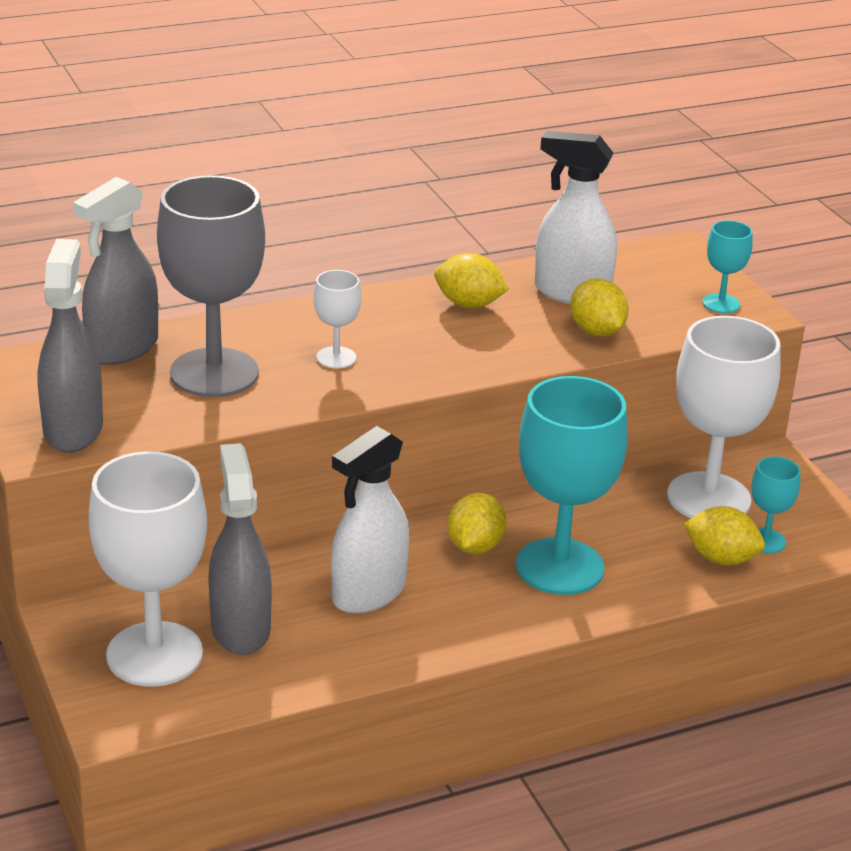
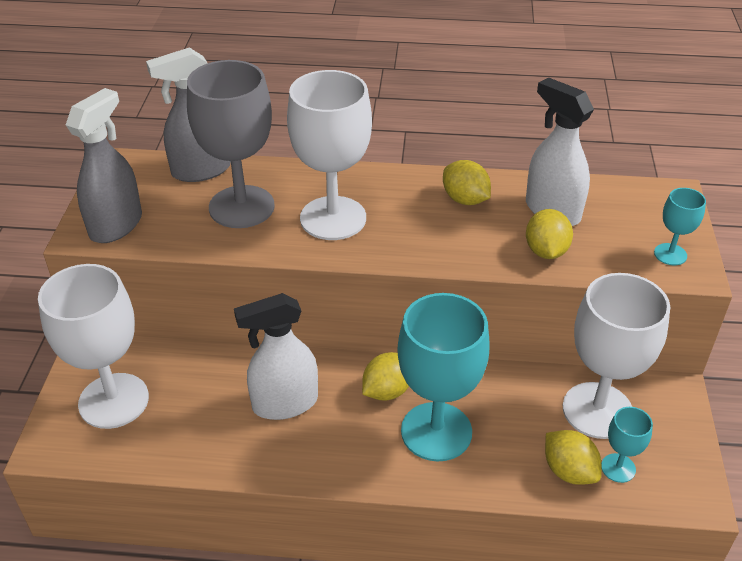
camera: 30 degrees right, 10 degrees up
grey spray bottle [208,443,272,655] -> none
white goblet [314,270,361,368] -> white goblet [287,70,372,240], size x2.16

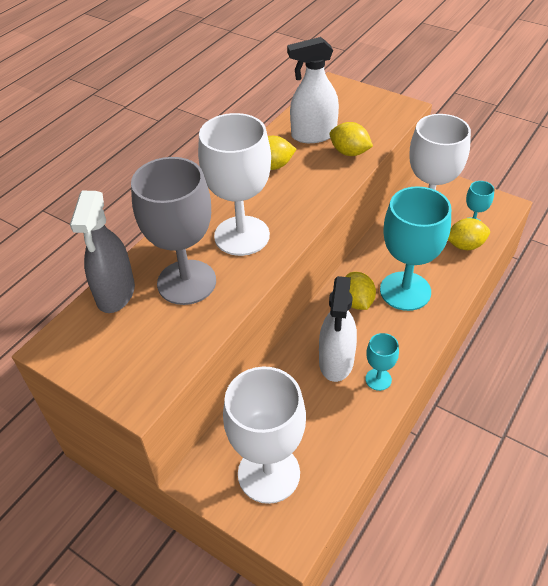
camera: 60 degrees left, 5 degrees up
grey spray bottle [66,88,142,243] -> none
turquoise goblet [654,188,706,265] -> turquoise goblet moved to [365,333,399,391]

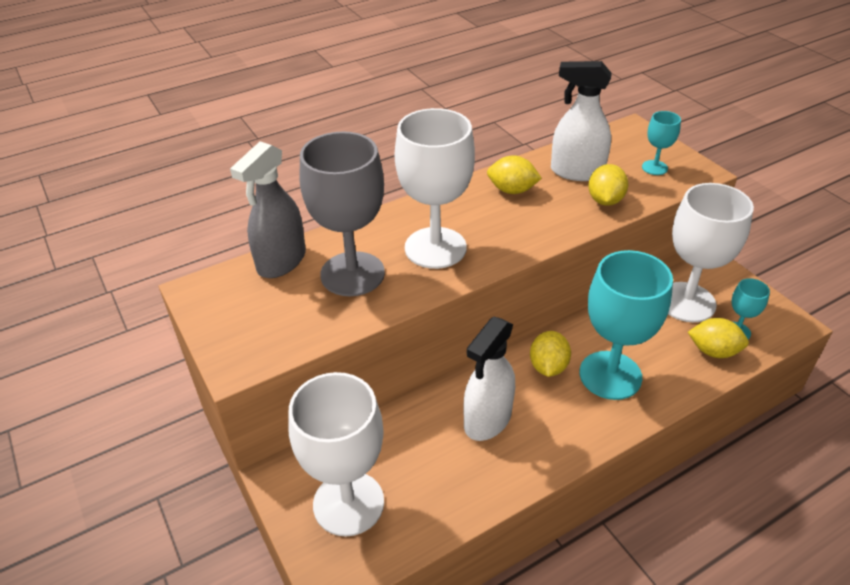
camera: 25 degrees right, 5 degrees down
yellow lemon [330,122,373,156] -> yellow lemon turned 45 degrees clockwise [588,164,629,206]
turquoise goblet [365,333,399,391] -> turquoise goblet moved to [642,111,681,175]

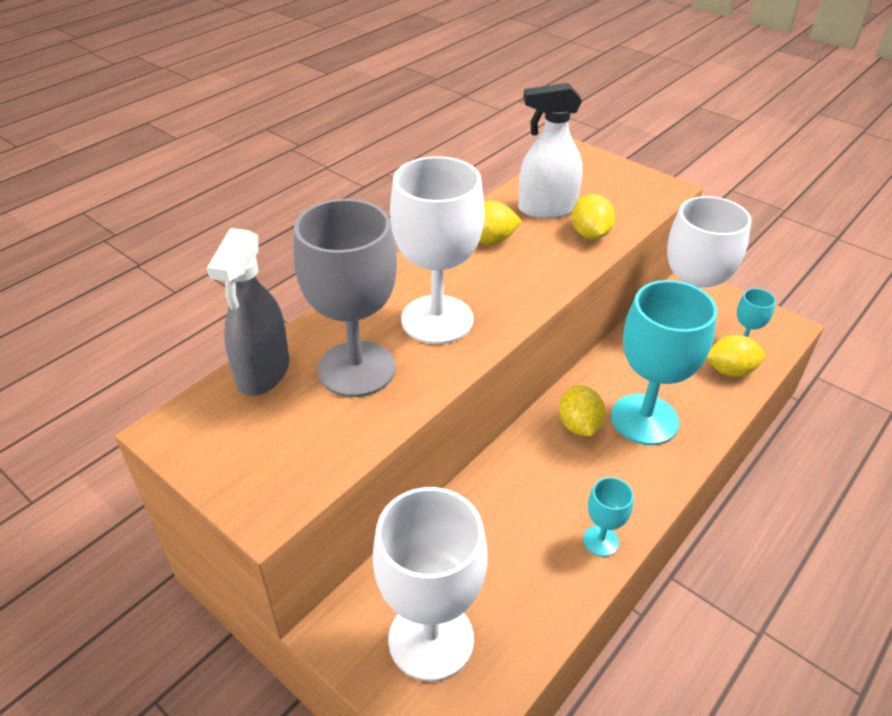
camera: 20 degrees left, 0 degrees up
white spray bottle [464,317,515,441] -> none
turquoise goblet [642,111,681,175] -> turquoise goblet moved to [583,477,634,557]

